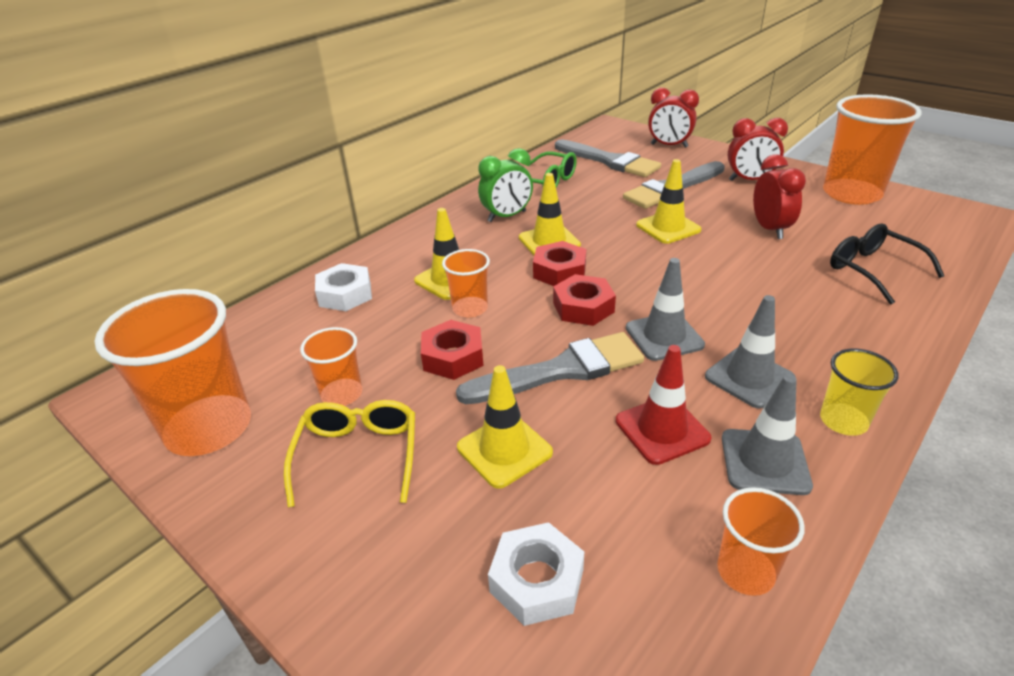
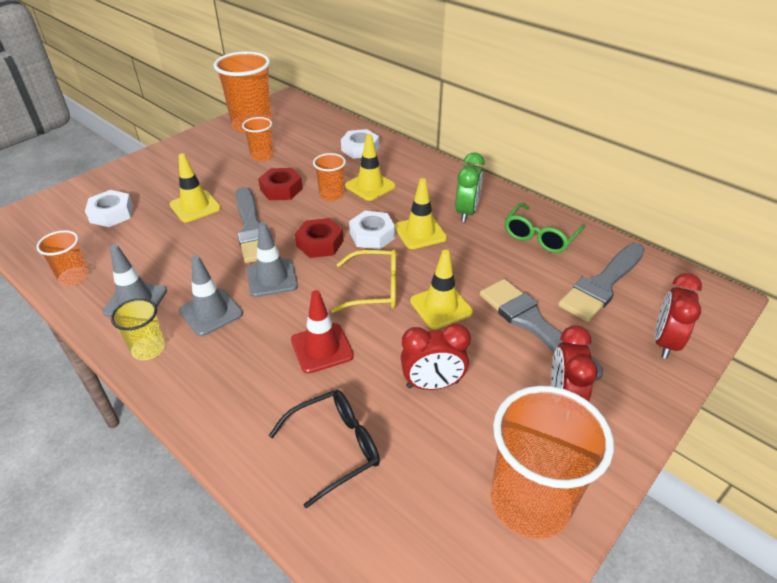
camera: 90 degrees right, 5 degrees up
yellow glasses [284,400,415,507] -> yellow glasses moved to [331,250,396,313]
green clock [478,148,533,222] -> green clock turned 135 degrees counterclockwise [455,152,484,222]
red nut [533,241,586,286] -> white nut [349,211,395,250]
red traffic cone [616,345,711,465] -> red traffic cone moved to [291,290,354,374]

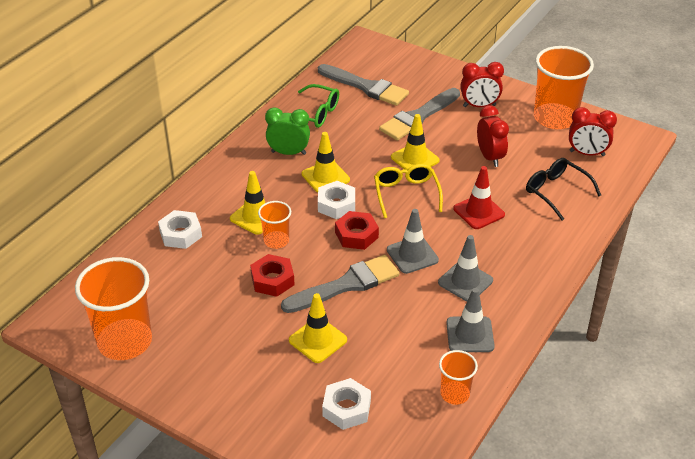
camera: 100 degrees left, 0 degrees up
yellow cup [111,298,165,360] -> none
orange cup [242,117,273,161] -> none
red clock [655,273,702,359] -> red clock moved to [569,107,617,156]

